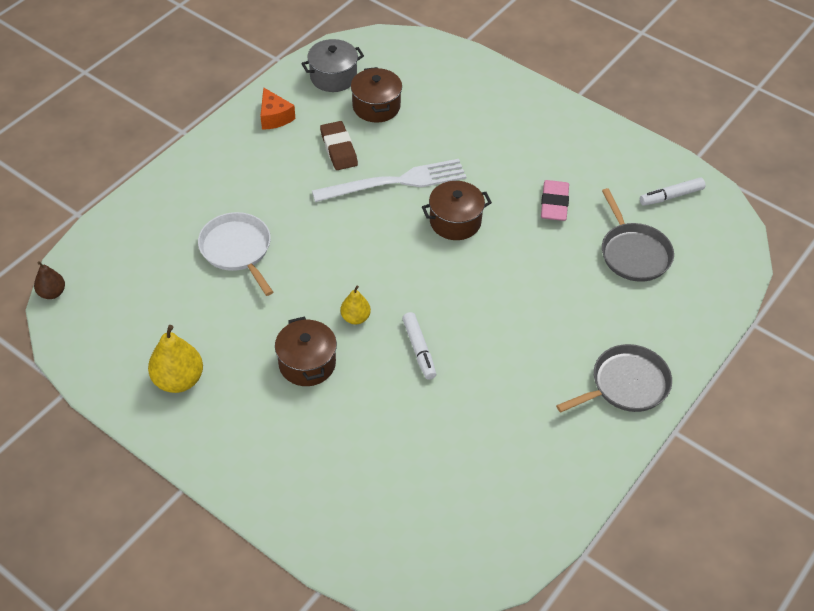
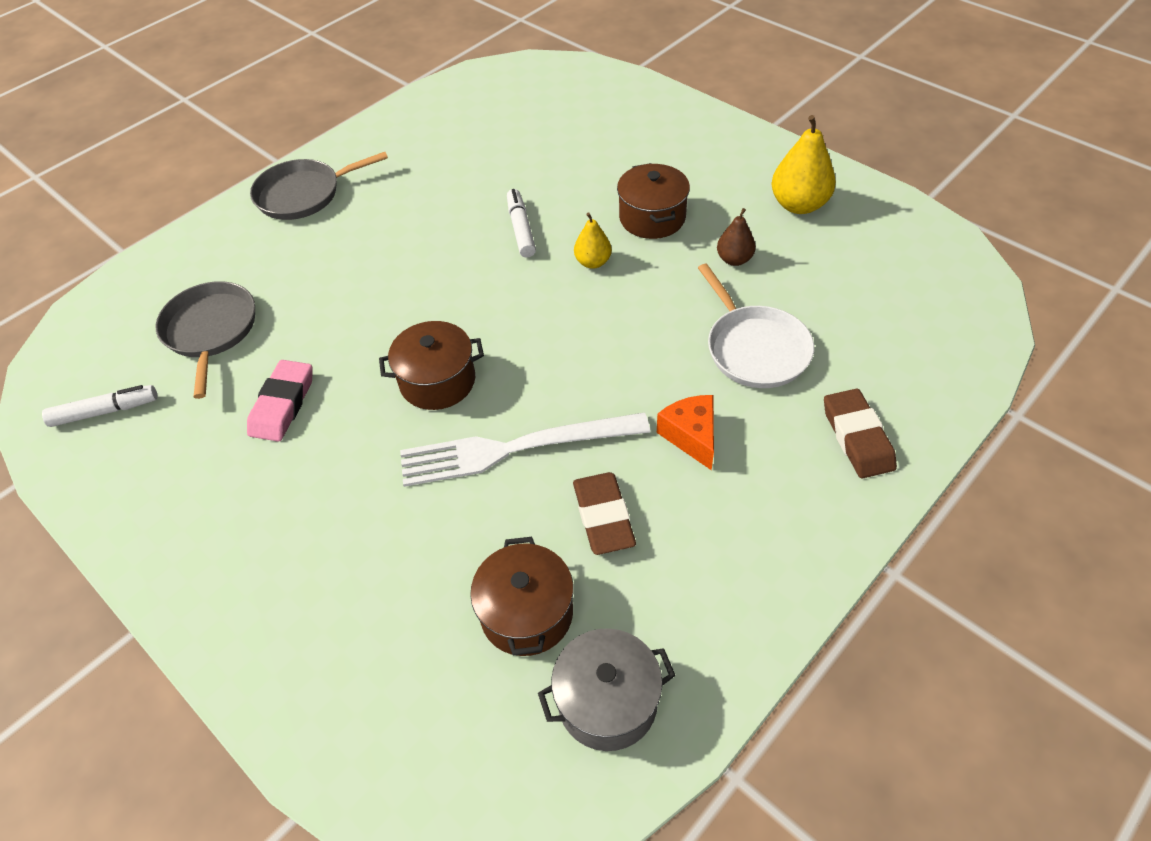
camera: 170 degrees left, 0 degrees up
brown pear [34,261,65,299] -> brown pear moved to [717,208,756,266]
orange cheese [261,87,295,130] -> orange cheese moved to [657,395,714,470]
none -> brown eraser [824,389,897,479]

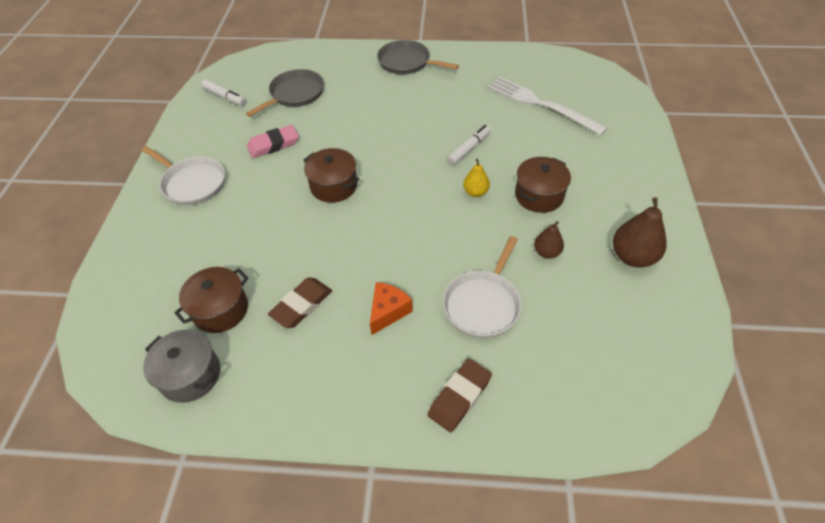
camera: 50 degrees right, 0 degrees up
white fork [400,413,650,487] -> white fork moved to [487,76,608,135]
yellow pear [771,115,836,214] -> brown pear [613,197,667,268]
none -> white pan [142,146,225,205]

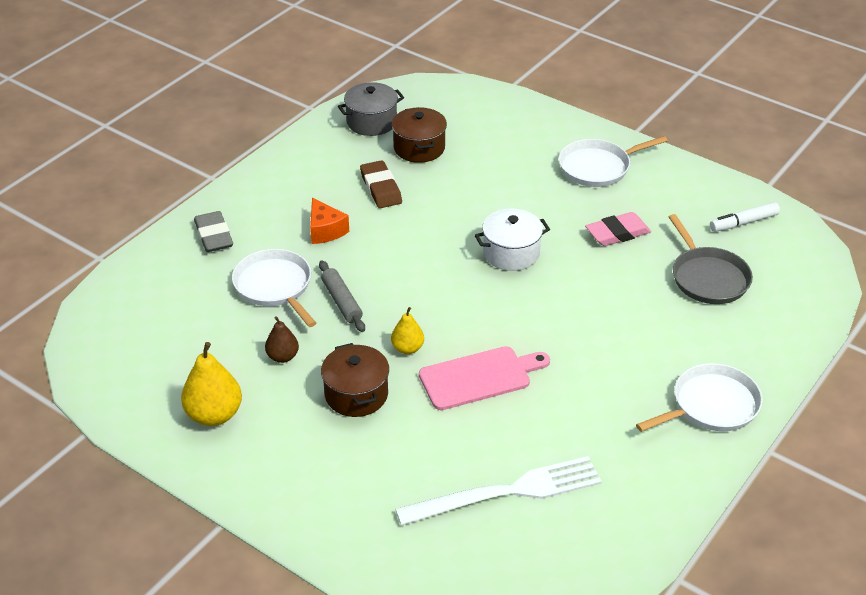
camera: 120 degrees right, 10 degrees down
pink eraser [247,125,299,158] -> pink eraser turned 60 degrees clockwise [585,212,651,246]
brown pot [303,148,359,203] -> white pot [475,209,550,271]
grey pan [377,40,459,74] -> white pan [636,363,763,432]
brown eraser [428,358,492,433] -> grey eraser [194,211,233,252]
white marker [447,125,491,166] -> pink cutting board [419,346,550,410]
brown pear [613,197,667,268] -> yellow pear [181,342,242,426]
none -> grey rolling pin [319,261,365,332]

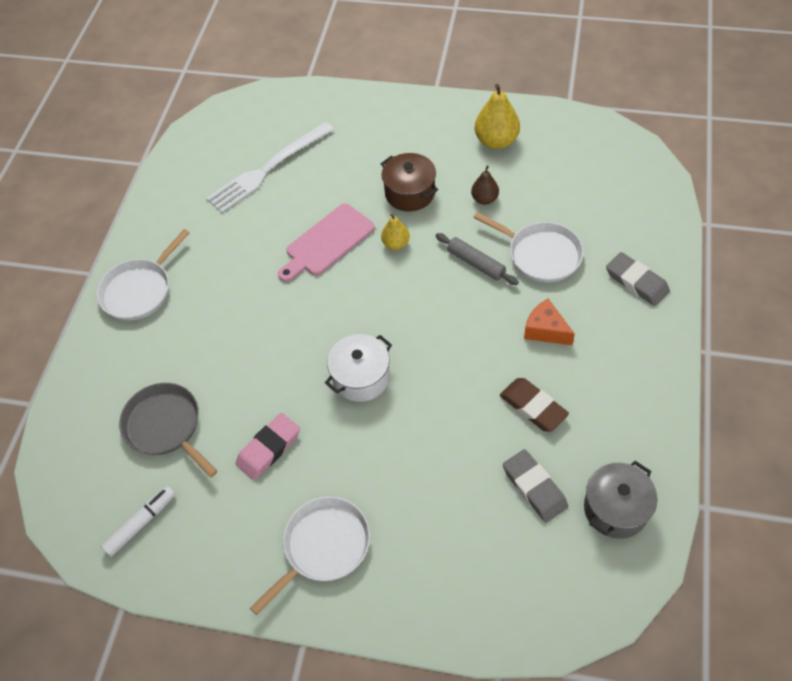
camera: 160 degrees right, 15 degrees up
brown pot [391,107,447,163] -> grey eraser [503,449,568,523]

